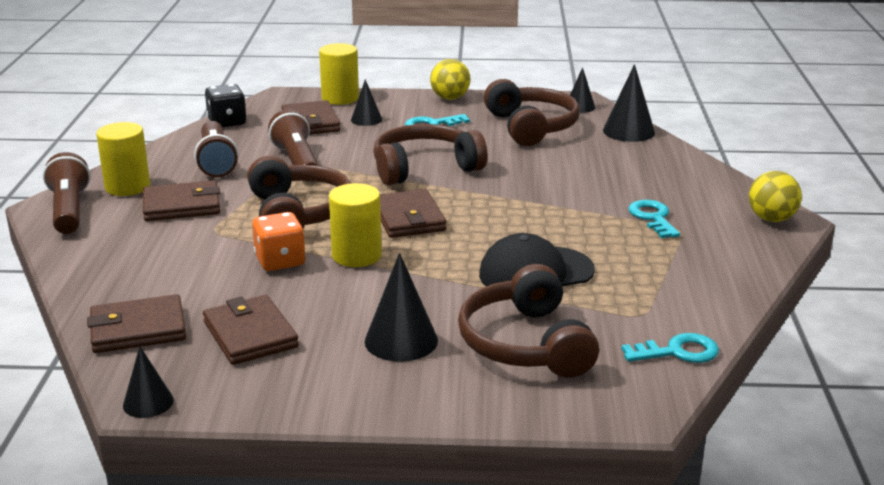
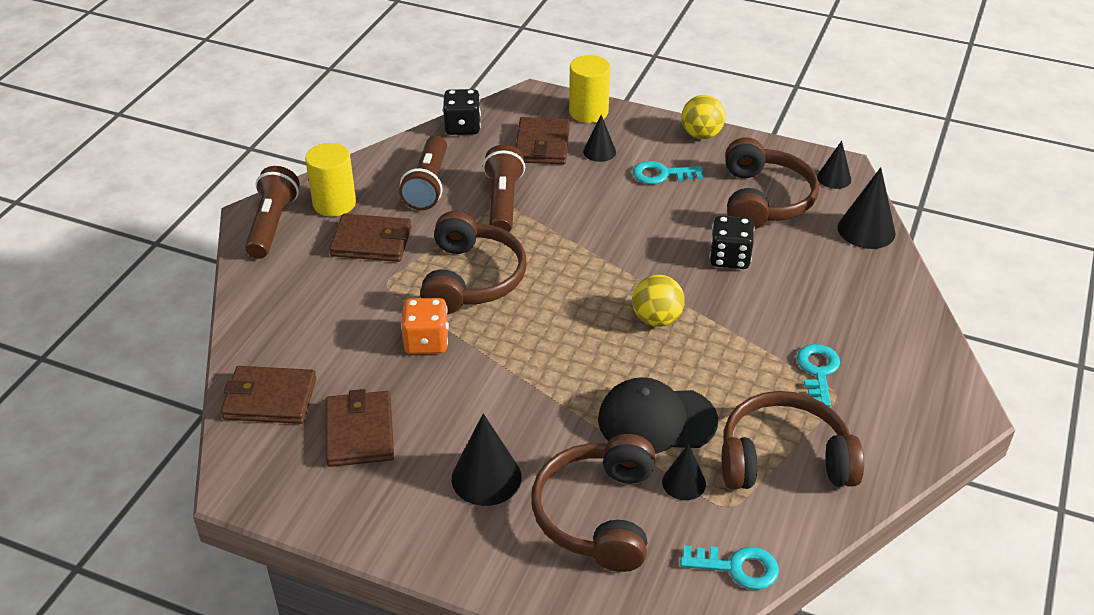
camera: 20 degrees right, 15 degrees up
black cone [123,347,174,418] -> black cone moved to [662,444,706,500]
yellow cylinder [329,183,382,267] -> none
brown headphones [374,124,488,185] -> brown headphones moved to [722,391,864,489]
brown wallet [380,189,446,238] -> none
yellow ball [749,171,802,222] -> yellow ball moved to [632,275,685,327]
none -> black dice [710,215,754,269]

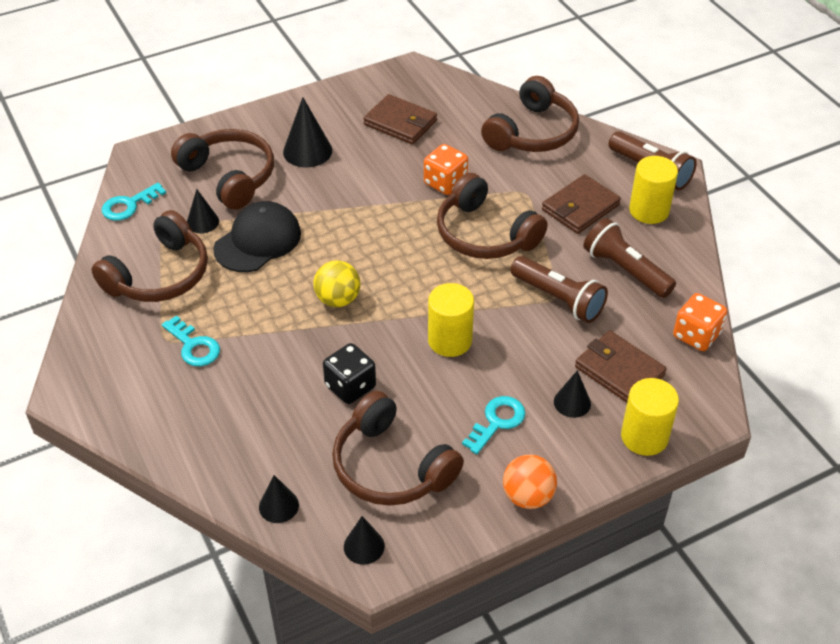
camera: 130 degrees right, 5 degrees up
brown wallet [221,366,316,424] -> none
black dice [443,89,481,135] -> orange dice [673,293,727,351]
yellow ball [681,95,726,139] -> orange ball [503,454,557,509]
black cone [838,167,896,249] -> black cone [259,475,299,523], size x0.62
none -> yellow cylinder [428,283,474,357]
none -> brown headphones [481,76,579,152]

